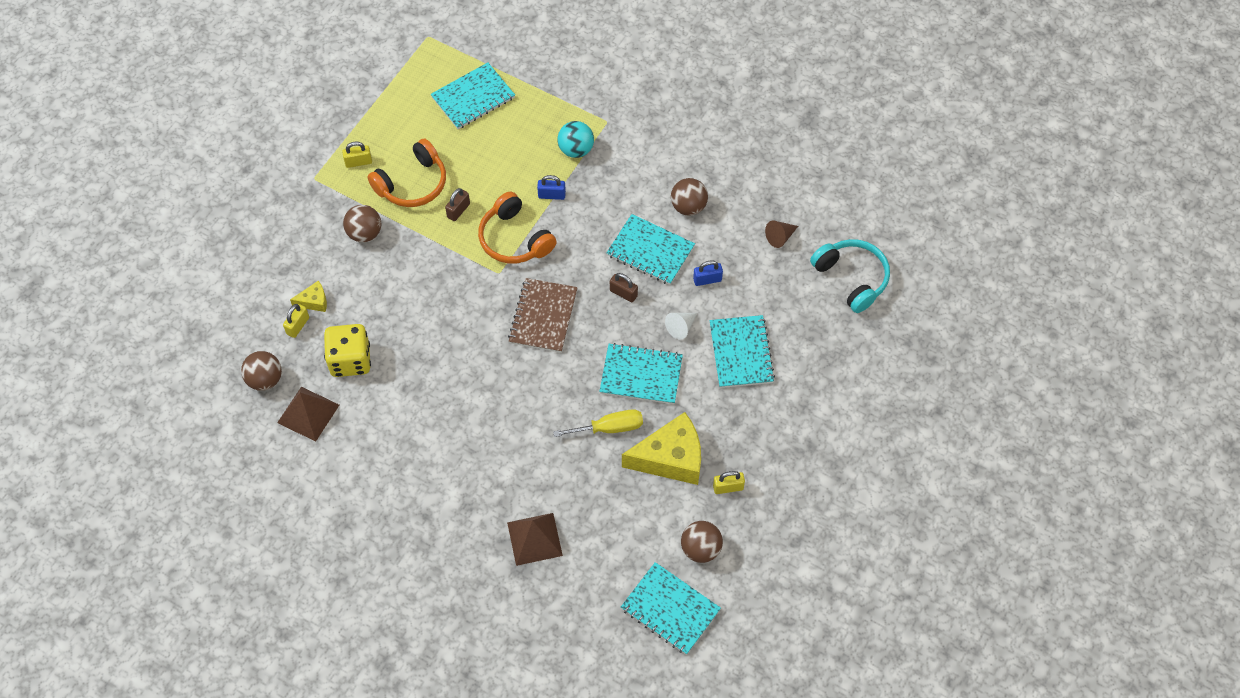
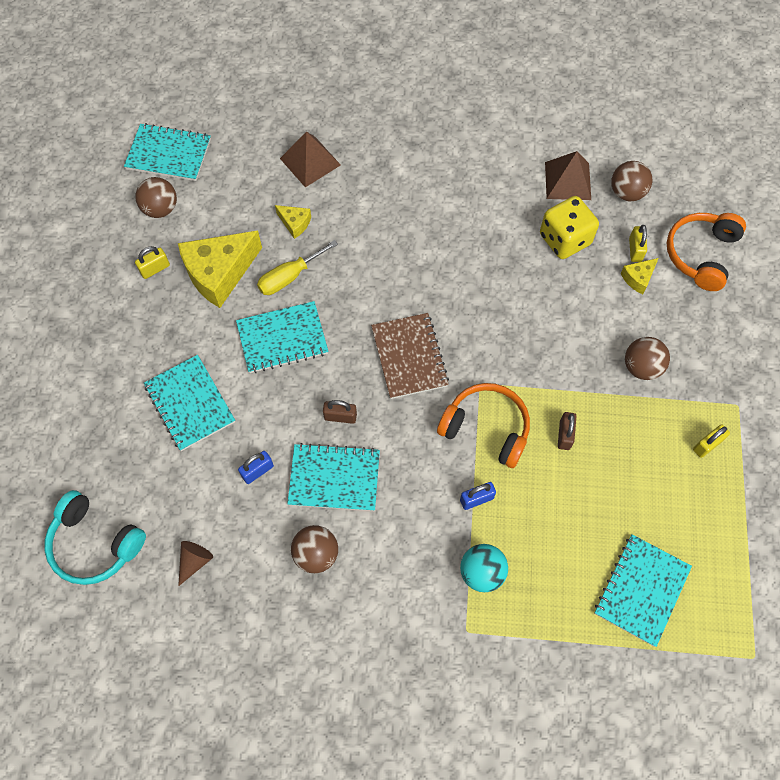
camera: 155 degrees right, 5 degrees up
orange headphones [368,138,446,207] -> orange headphones moved to [667,213,746,291]
white cone [665,313,697,340] -> none
none -> yellow cheese [275,205,311,239]

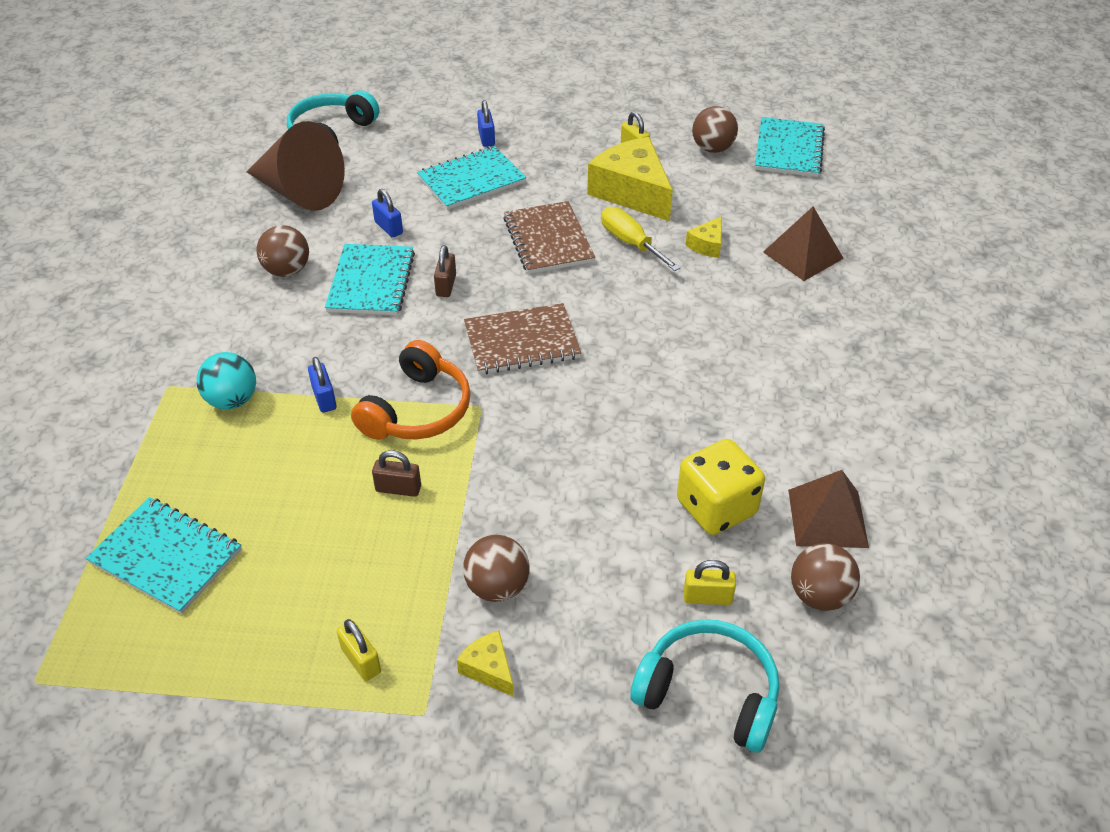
camera: 90 degrees right, 20 degrees down
brown cone [178,541,213,586] -> brown cone [246,121,345,211], size x2.42
turquoise notebook [236,301,329,373] -> brown notebook [503,201,595,274]
yellow cheese [620,258,658,294] -> yellow cheese moved to [457,631,514,697]
orange headphones [667,213,746,291] -> turquoise headphones [630,620,779,753]
none -> blue padlock [477,100,495,147]

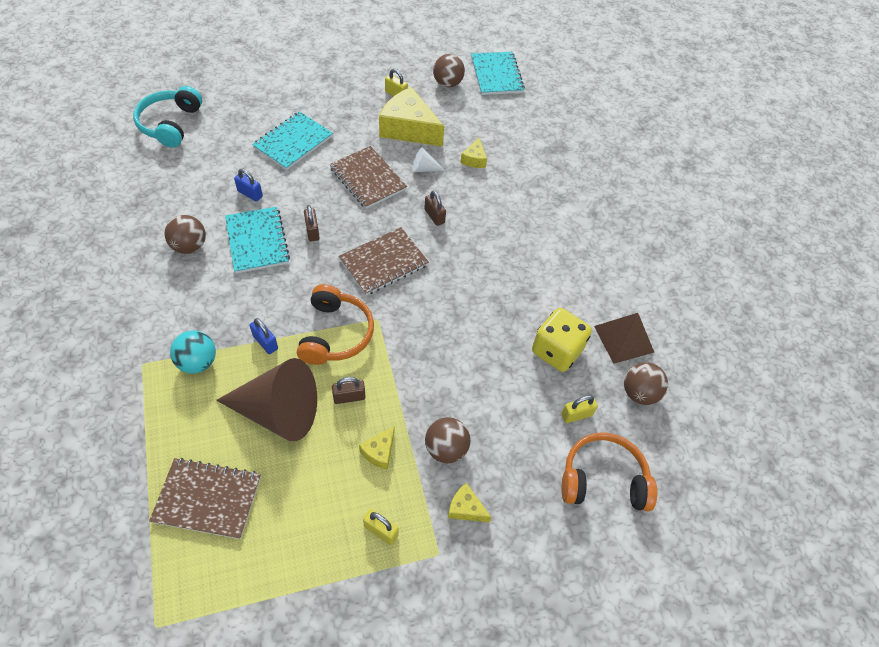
camera: 25 degrees left, 10 degrees up
turquoise notebook [86,497,242,614] -> brown notebook [149,458,261,539]
brown cone [246,121,345,211] -> brown cone moved to [216,358,317,441]
blue padlock [477,100,495,147] -> none
yellow screwdriver [601,207,681,271] -> white cone [412,147,445,172]
turquoise headphones [630,620,779,753] -> orange headphones [561,432,657,511]
brown pyramid [763,207,844,281] -> none
none -> yellow cheese [359,426,394,470]
none -> brown padlock [424,190,446,226]

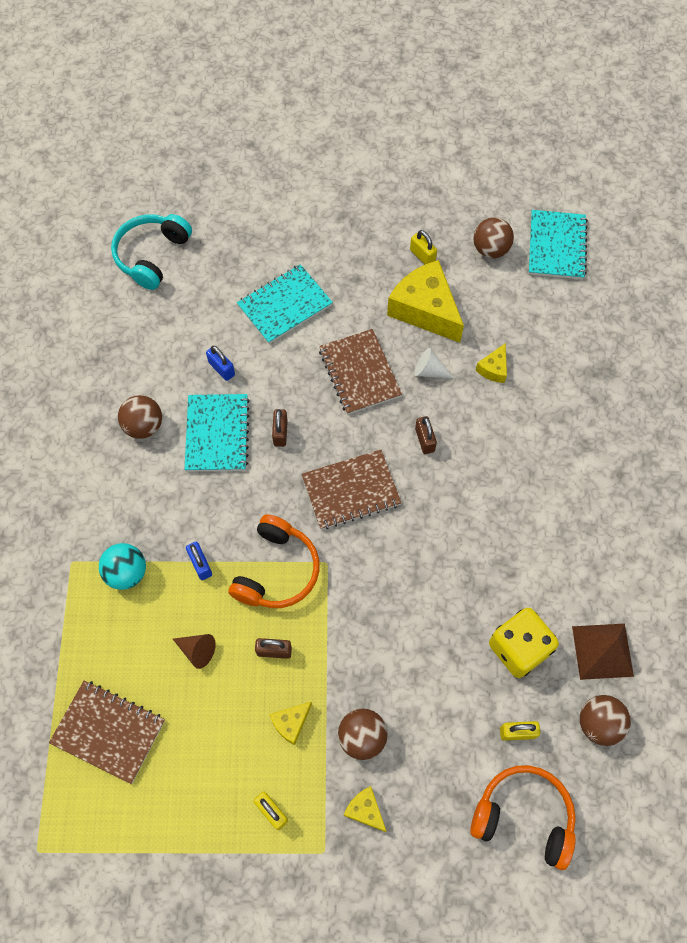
camera: 20 degrees right, 10 degrees up
brown cone [216,358,317,441] -> brown cone [173,634,216,669], size x0.41

